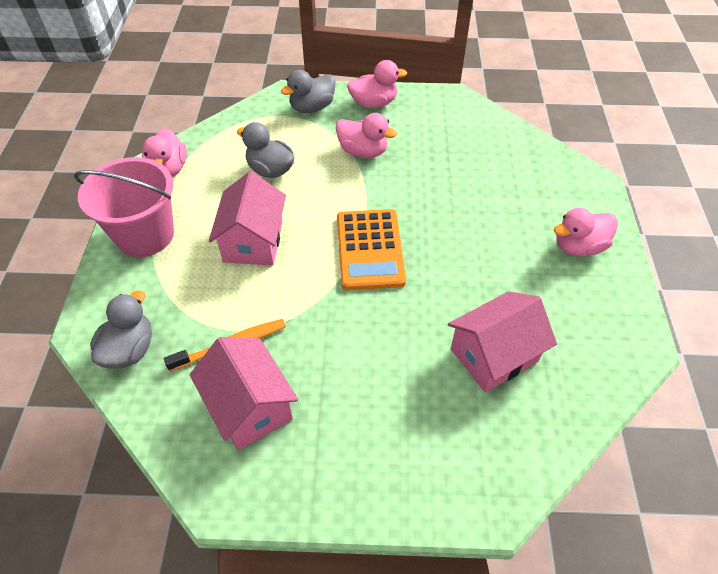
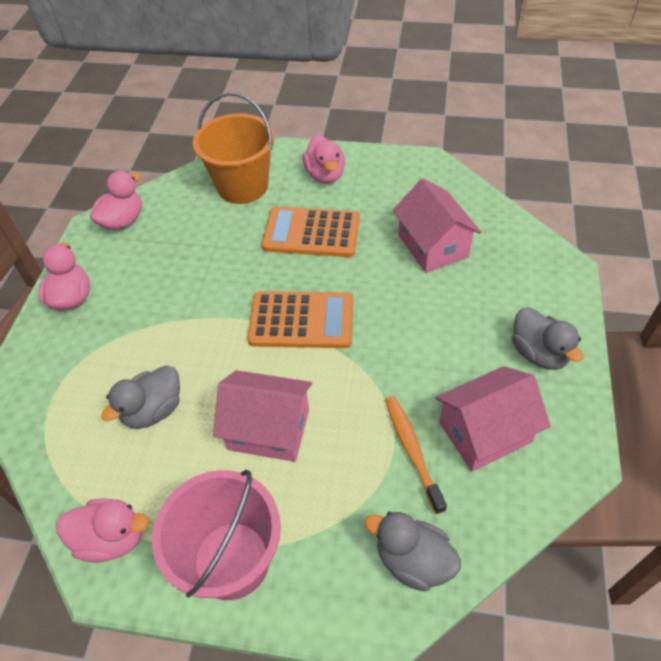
camera: 80 degrees left, 0 degrees up
grey duck [281,70,336,113] -> grey duck moved to [512,307,584,370]
pink duck [336,113,397,158] -> pink duck moved to [90,171,142,230]
none -> orange bucket [193,92,275,204]
none -> orange calculator [262,206,360,257]

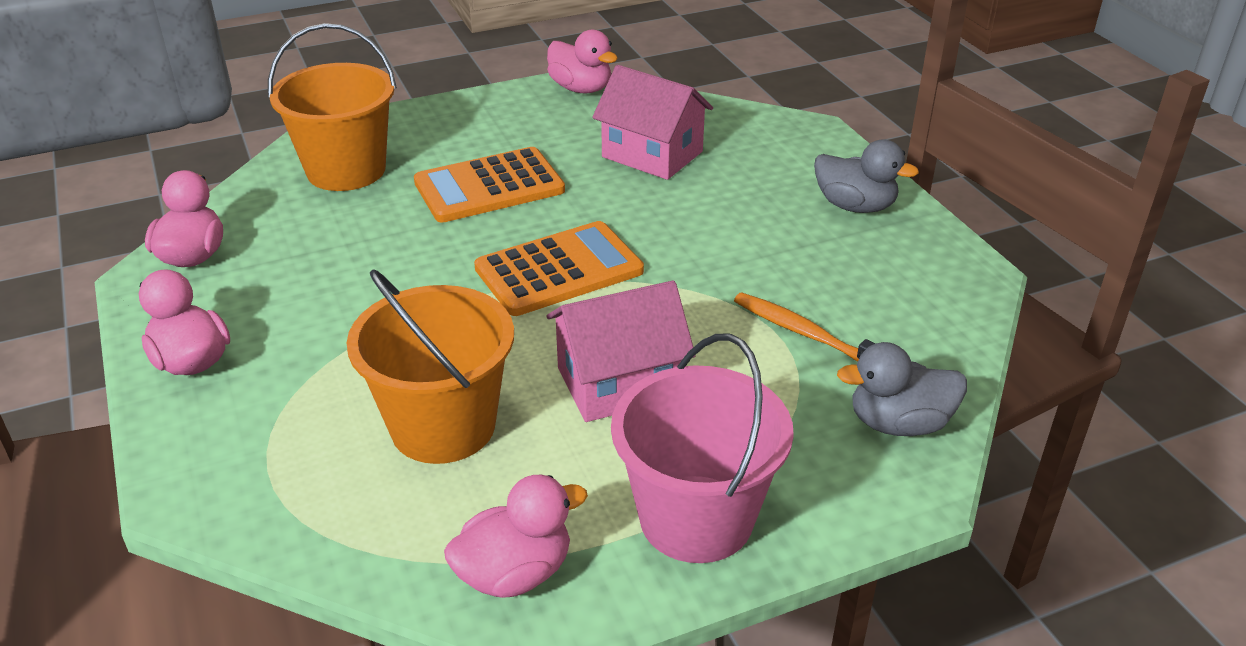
camera: 35 degrees left, 15 degrees down
grey duck [101,365,180,429] -> orange bucket [347,269,514,464]
pink duck [302,135,345,184] -> pink duck moved to [547,30,618,93]
pink house [435,366,551,472] -> none

